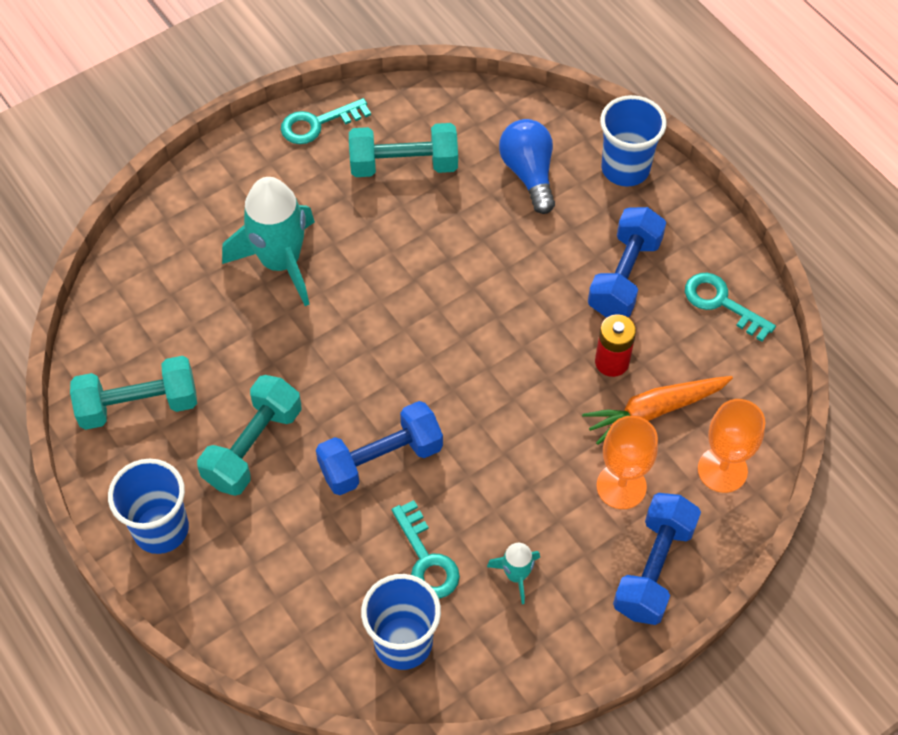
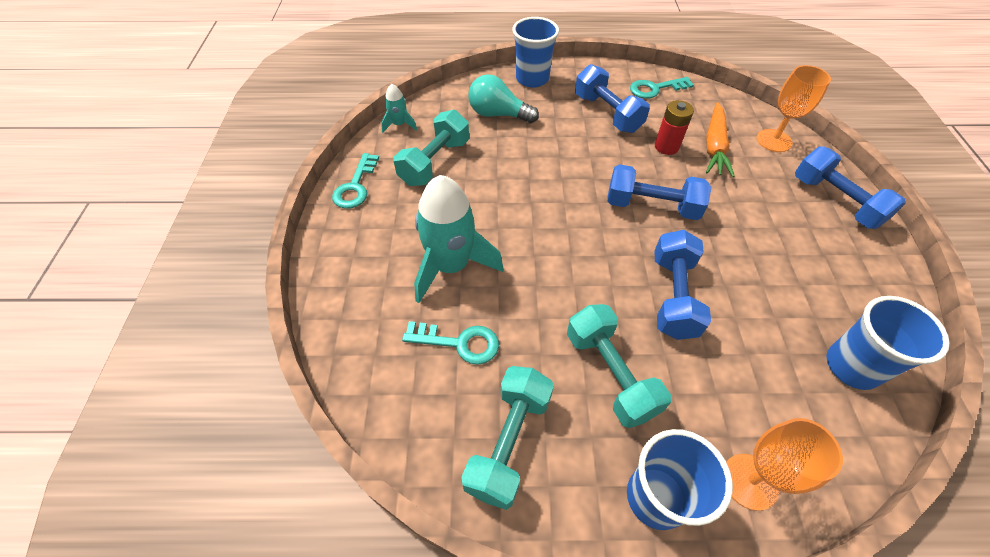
camera: 55 degrees left, 5 degrees down
turquoise key [392,500,460,599] -> turquoise key moved to [402,321,499,365]
turquoise rocket [487,543,540,604] -> turquoise rocket moved to [381,84,417,133]
blue light bulb [499,119,555,214] -> turquoise light bulb [469,75,539,123]
orange goblet [596,416,658,509] -> orange goblet moved to [726,418,843,511]
none -> blue dumbbell [607,164,712,220]

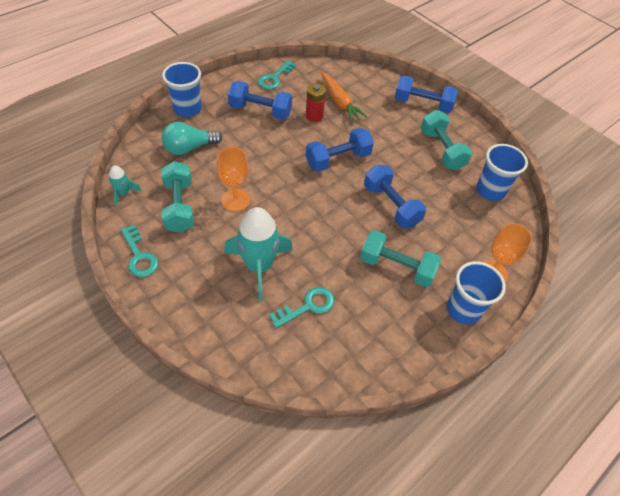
camera: 45 degrees left, 0 degrees up
turquoise dumbbell [461,366,554,510] -> turquoise dumbbell moved to [421,110,472,171]
orange goblet [757,65,831,152] -> orange goblet moved to [217,147,250,211]

